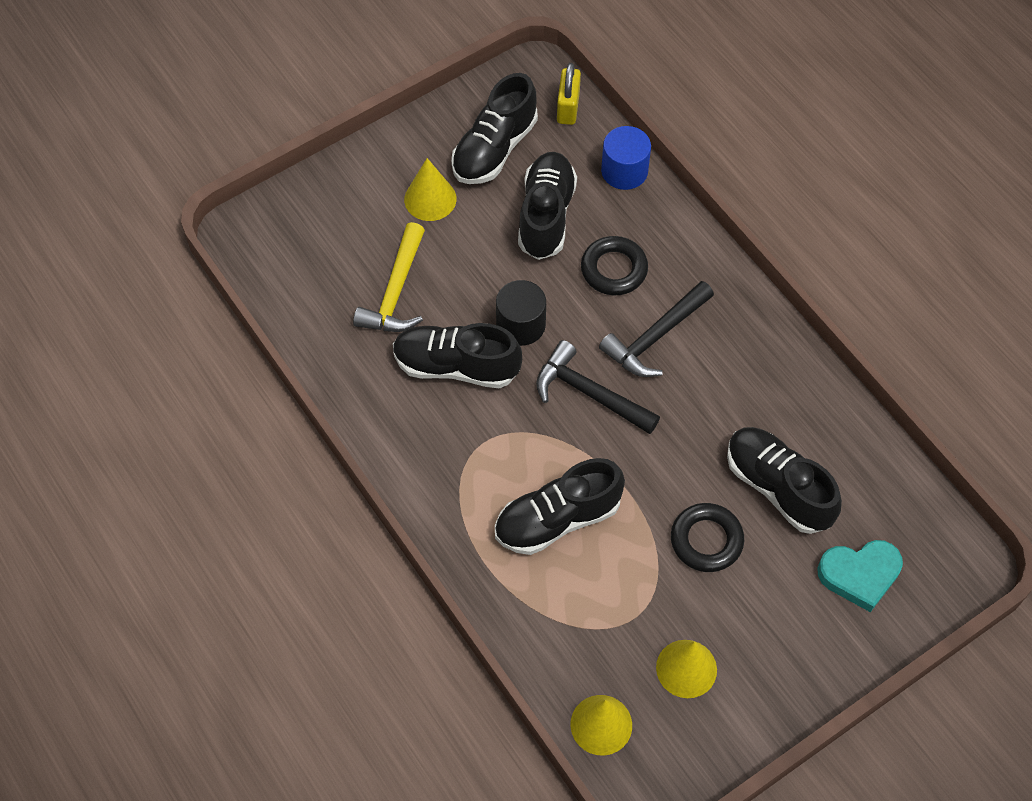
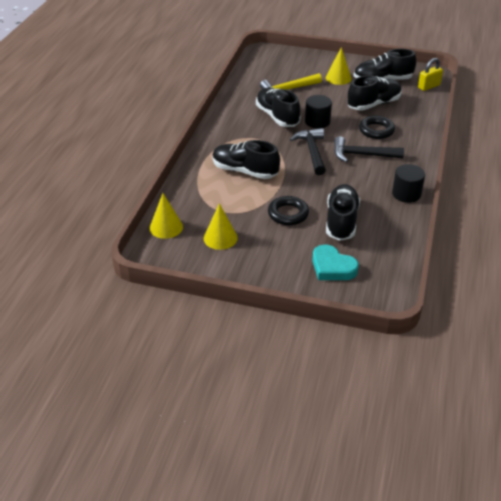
camera: 50 degrees right, 20 degrees down
blue cylinder [601,126,651,190] -> none
none -> black cylinder [392,164,425,203]

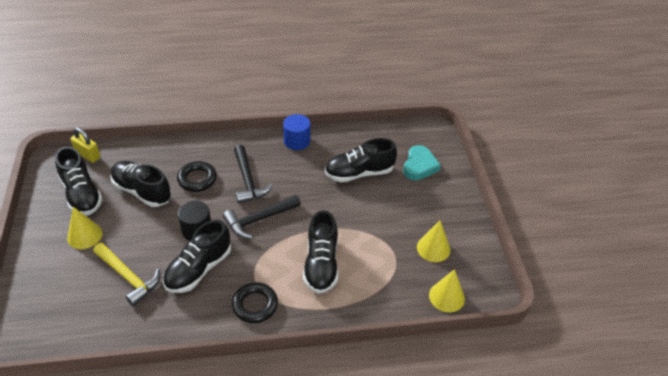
camera: 115 degrees left, 5 degrees up
black ring [268,196,309,225] -> black ring moved to [232,282,278,323]
black cylinder [392,164,425,203] -> blue cylinder [283,114,310,150]

